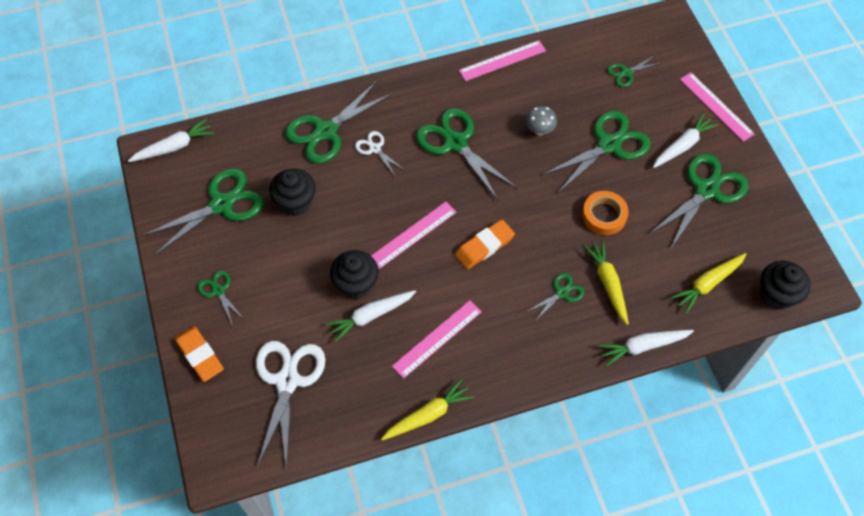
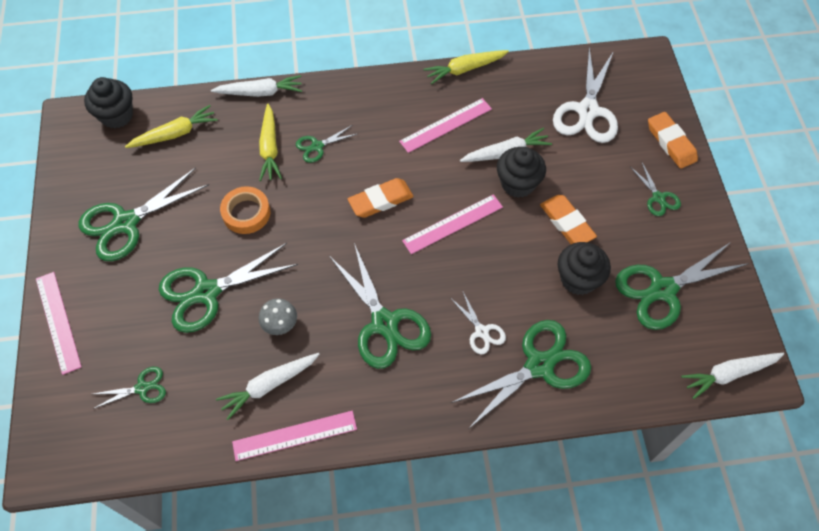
camera: 170 degrees left, 0 degrees up
white carrot [653,112,719,168] -> white carrot moved to [216,353,320,420]
none -> orange eraser [540,195,597,244]

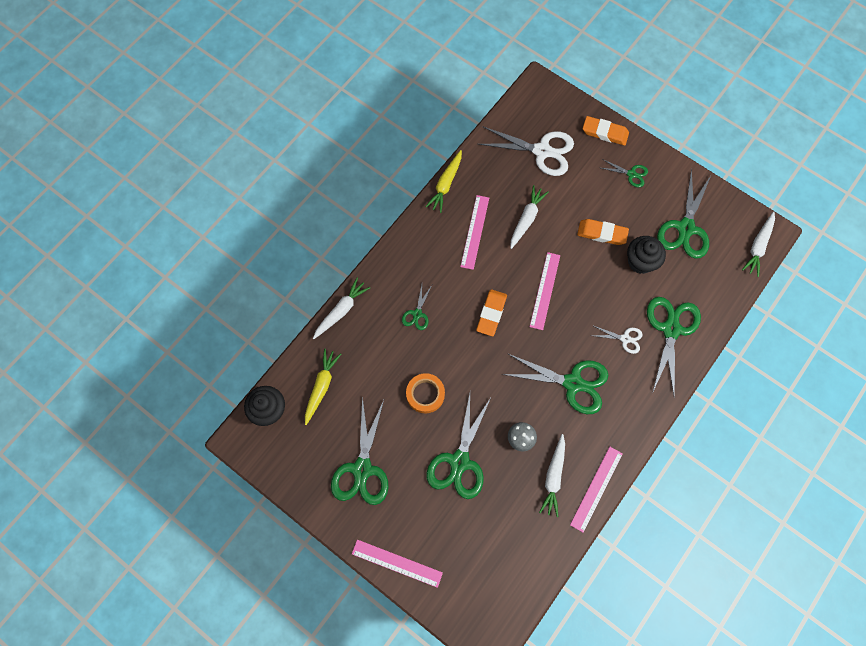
camera: 45 degrees left, 10 degrees up
green scissors [93,367,166,409] -> none
yellow carrot [259,104,282,181] -> none
black cupcake [497,147,546,198] -> none
white scissors [553,48,618,143] -> white scissors turned 45 degrees counterclockwise [478,127,574,176]

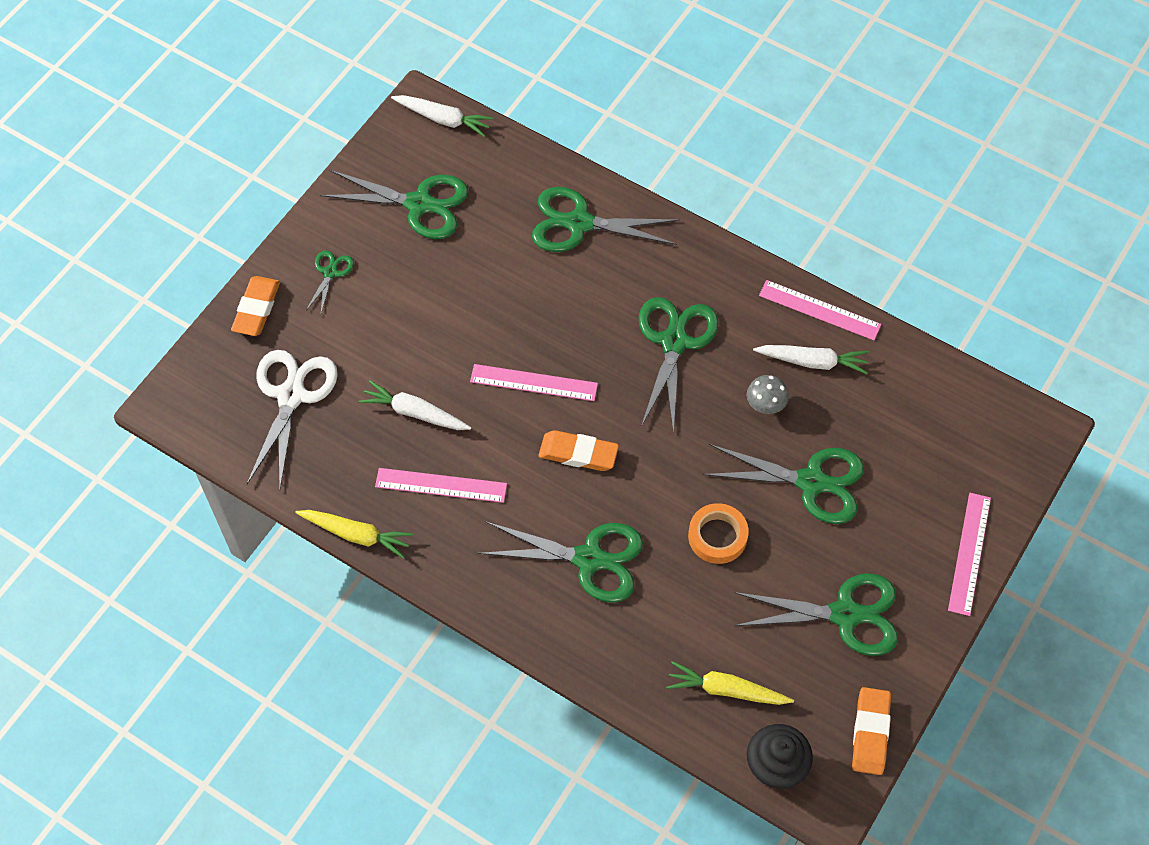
camera: 95 degrees left, 10 degrees down
white carrot [313,278,370,339] -> none
green scissors [402,285,432,330] -> green scissors [478,521,643,603], size x1.99
orange eraser [577,219,629,245] -> orange eraser moved to [852,687,891,775]
white scissors [592,325,643,354] -> none
black cupcake [627,236,666,274] -> none

